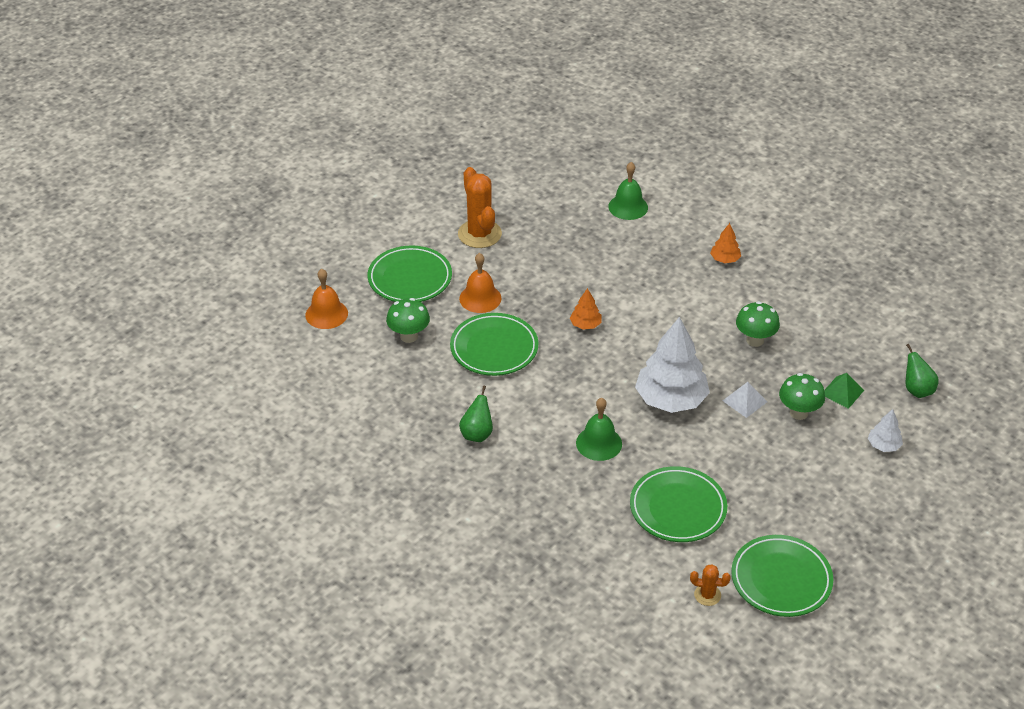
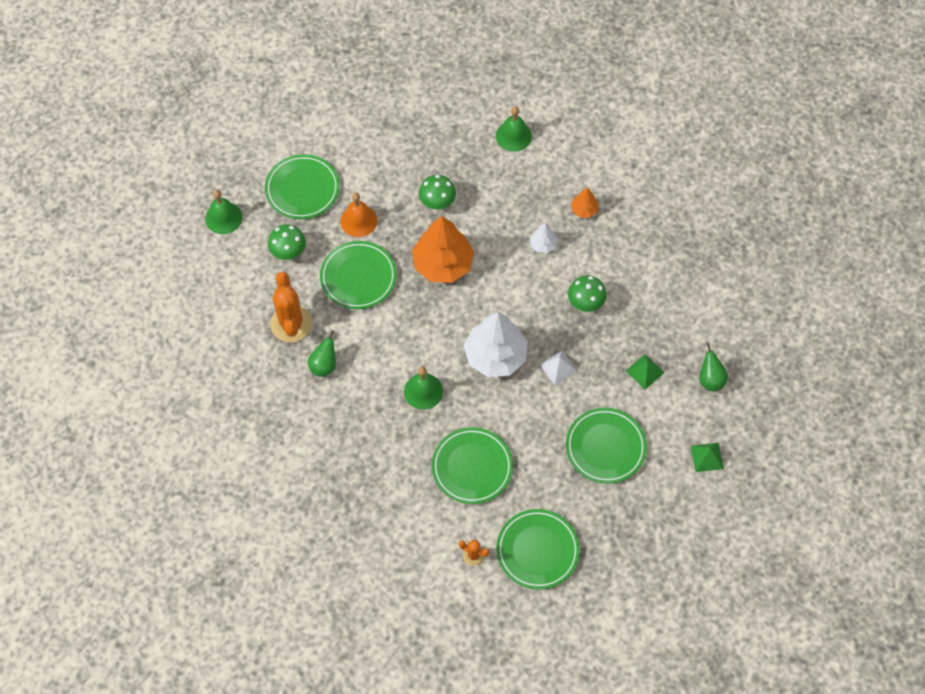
camera: 10 degrees right, 20 degrees up
orange bell [305,269,348,329] -> green bell [205,190,242,234]
orange cactus [458,167,502,248] -> orange cactus moved to [270,272,312,342]
orange tree [570,288,602,330] -> orange tree [412,216,474,283], size x2.18
green mushroom [779,373,825,420] -> green mushroom moved to [419,175,456,210]
white tree [868,409,903,452] -> white tree moved to [530,223,558,253]
none -> green plate [566,408,647,484]
none -> green pyramid [691,443,724,472]

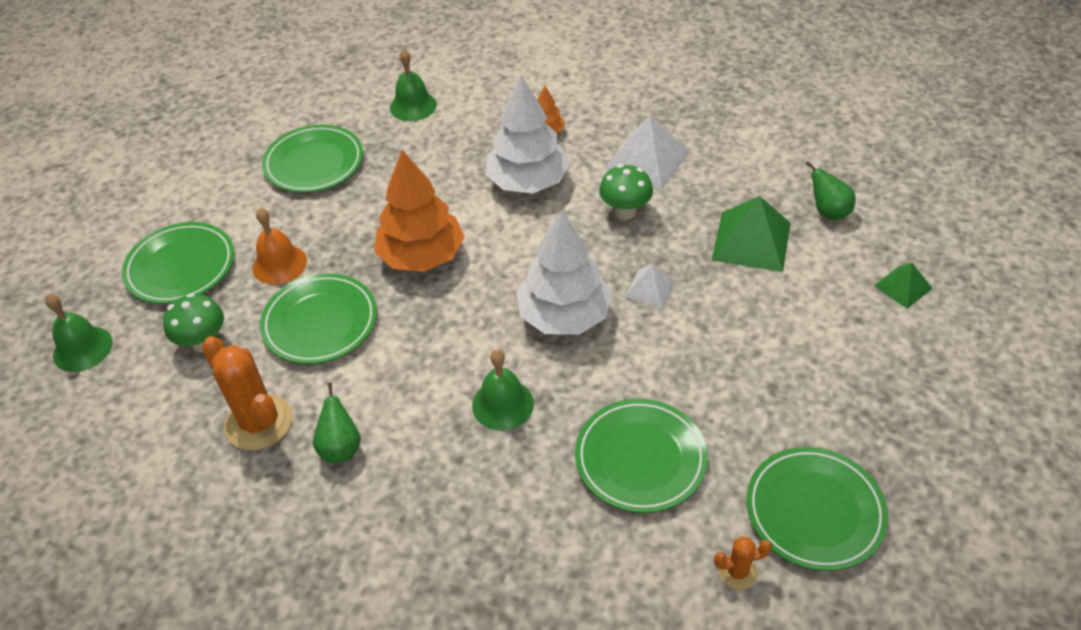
camera: 30 degrees left, 15 degrees down
green mushroom [419,175,456,210] -> none
white tree [530,223,558,253] -> white tree [485,75,570,193], size x2.18
green plate [566,408,647,484] -> green plate moved to [262,125,363,193]
green pyramid [626,354,665,389] -> green pyramid [712,196,791,272], size x1.79
none -> white pyramid [604,115,690,190]

